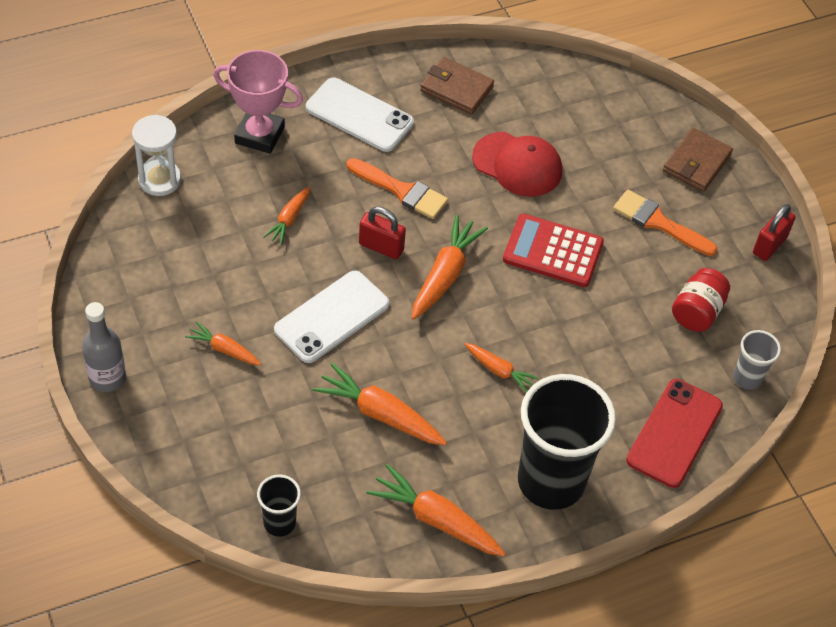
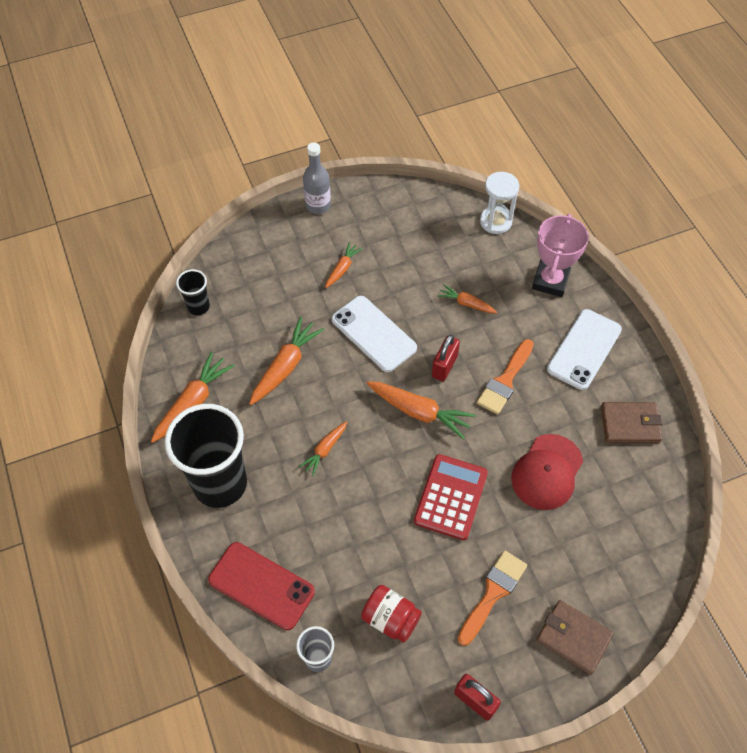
camera: 95 degrees right, 5 degrees up
brown wallet [420,57,494,115] -> brown wallet turned 60 degrees clockwise [601,402,662,443]

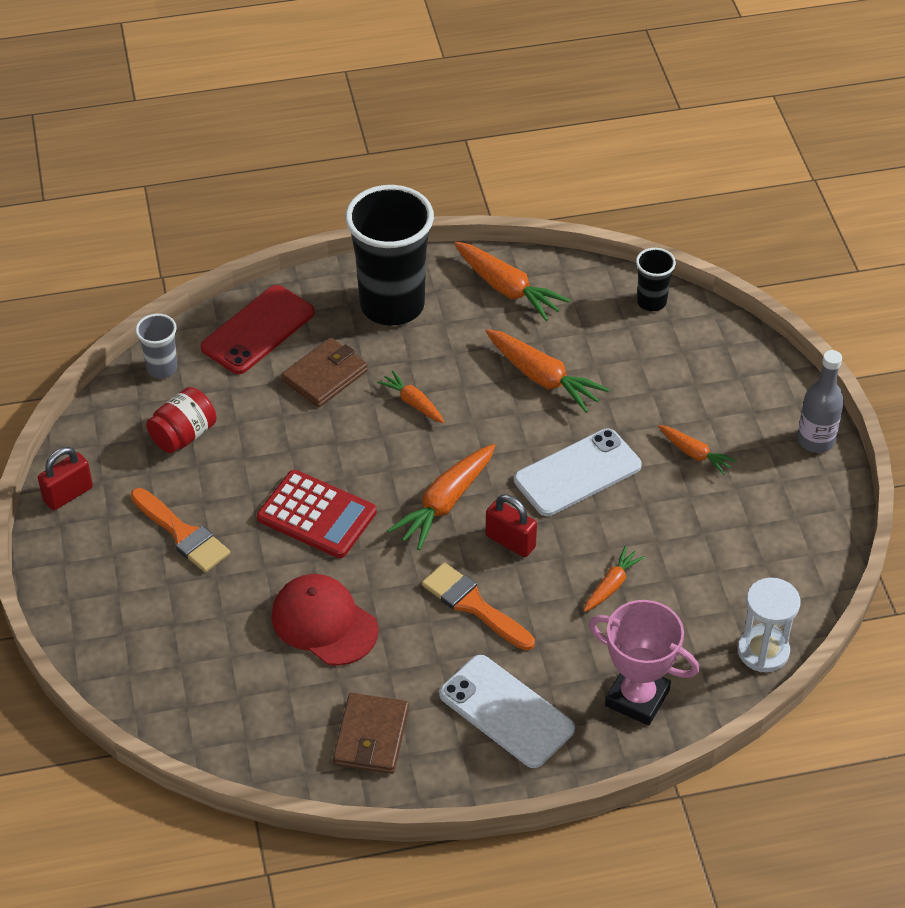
camera: 100 degrees right, 10 degrees down
brown wallet [536,600,614,675] -> brown wallet moved to [282,338,368,407]

